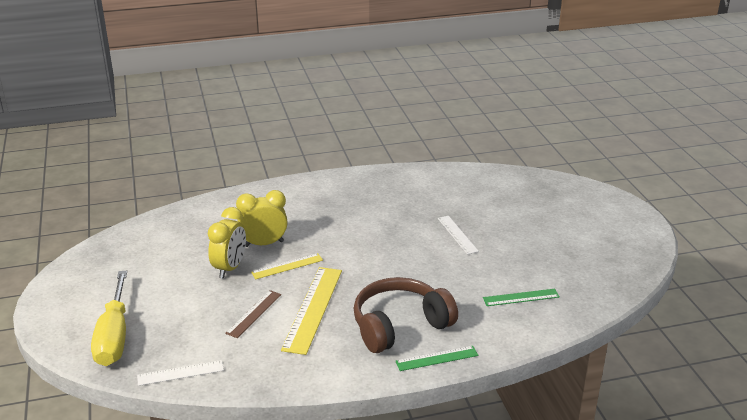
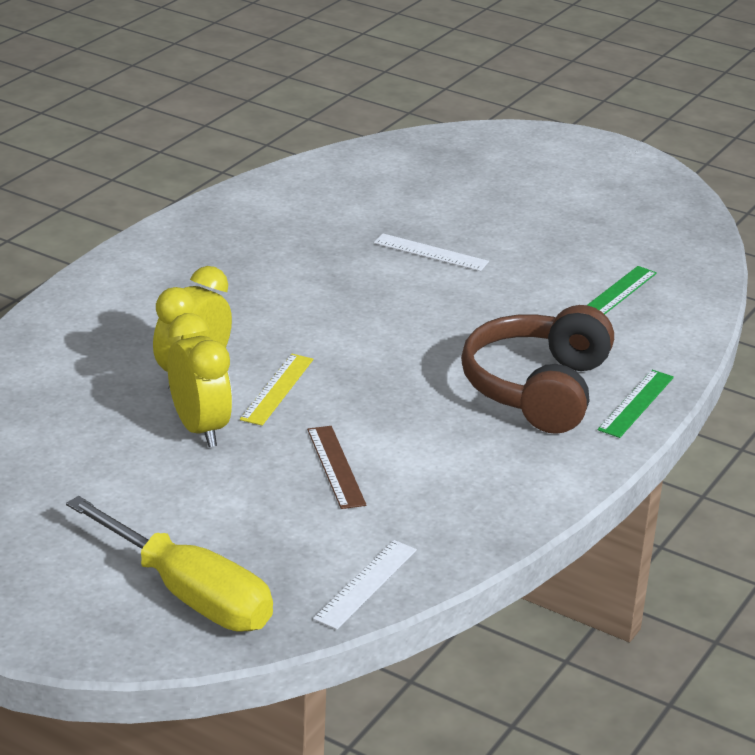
camera: 45 degrees left, 0 degrees up
yellow ruler [281,267,342,355] -> none

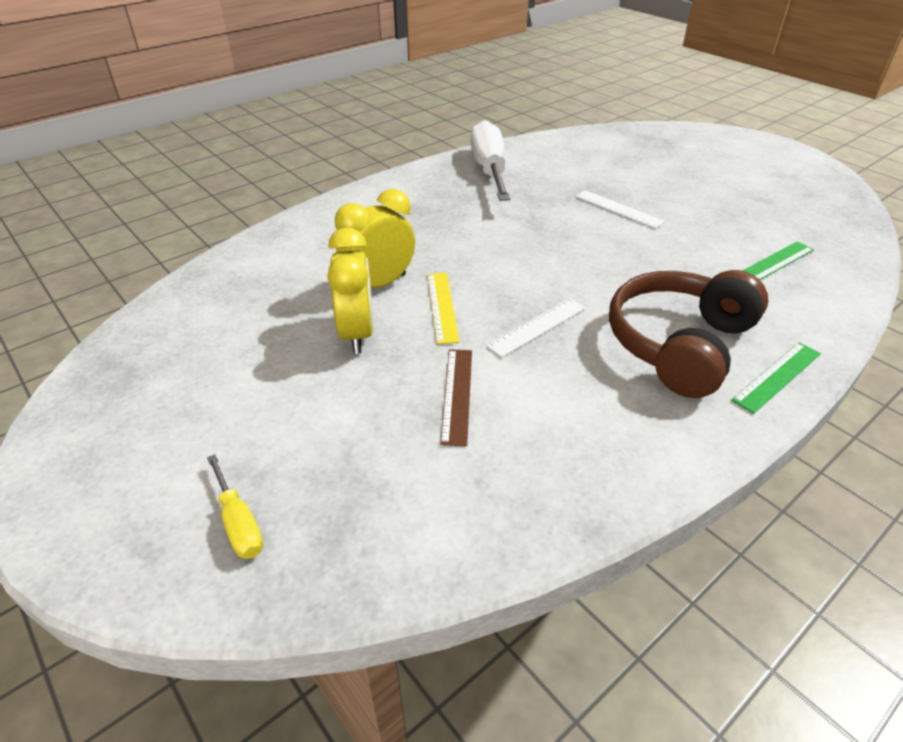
camera: 20 degrees right, 10 degrees up
yellow screwdriver [66,496,273,631] -> yellow screwdriver [207,454,263,559], size x0.48
yellow ruler [240,354,313,426] -> yellow ruler turned 45 degrees counterclockwise [427,273,460,344]
white ruler [313,540,417,630] -> white ruler moved to [486,298,586,357]
none -> white screwdriver [471,120,510,201]

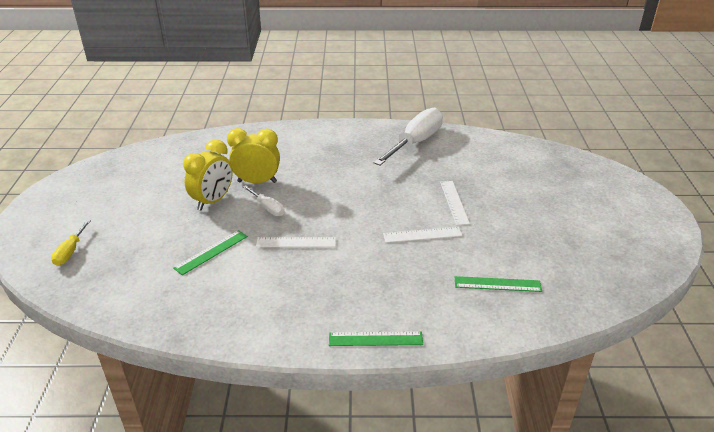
camera: 40 degrees right, 5 degrees down
yellow ruler [427,273,460,344] -> white screwdriver [243,185,285,216]
brown ruler [440,349,472,446] -> green ruler [173,230,248,275]
brown headphones [609,270,768,398] -> none
none -> white ruler [383,227,463,243]

